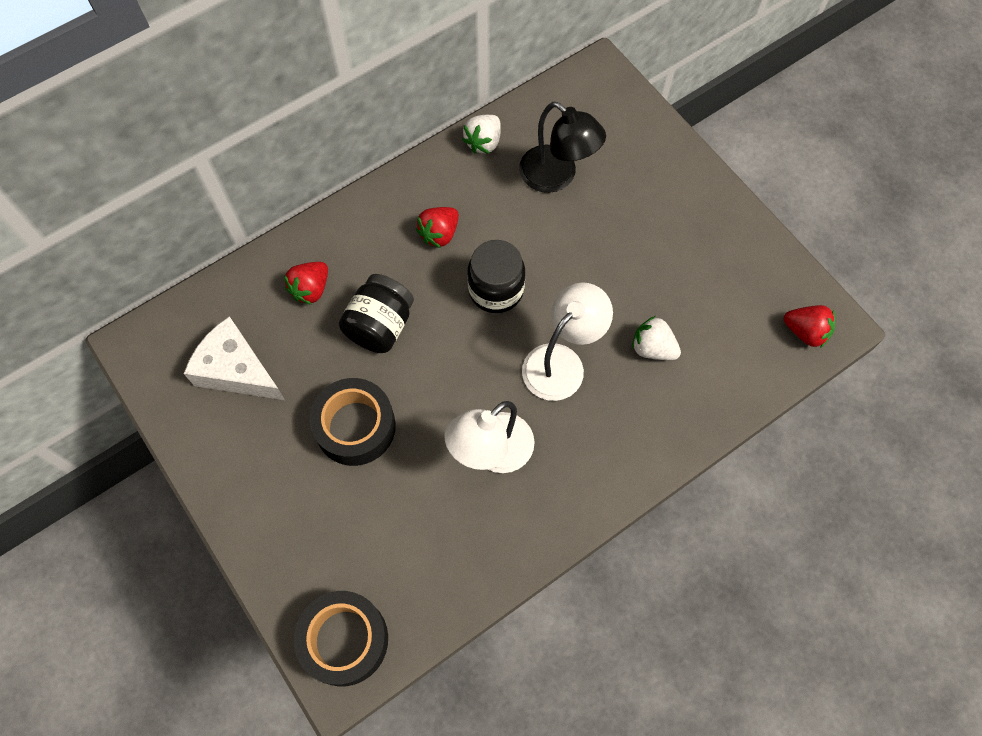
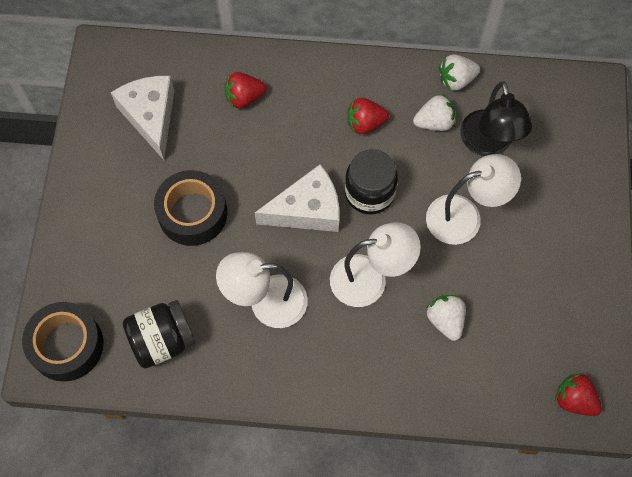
camera: 40 degrees right, 0 degrees up
black jar [339,274,414,353] -> black jar moved to [123,300,196,368]
red strawberry [784,305,835,348] -> red strawberry turned 150 degrees clockwise [555,373,602,416]
none -> white cheese [255,164,339,232]
none -> white strawberry [413,94,456,131]
none -> white lamp [426,154,521,245]

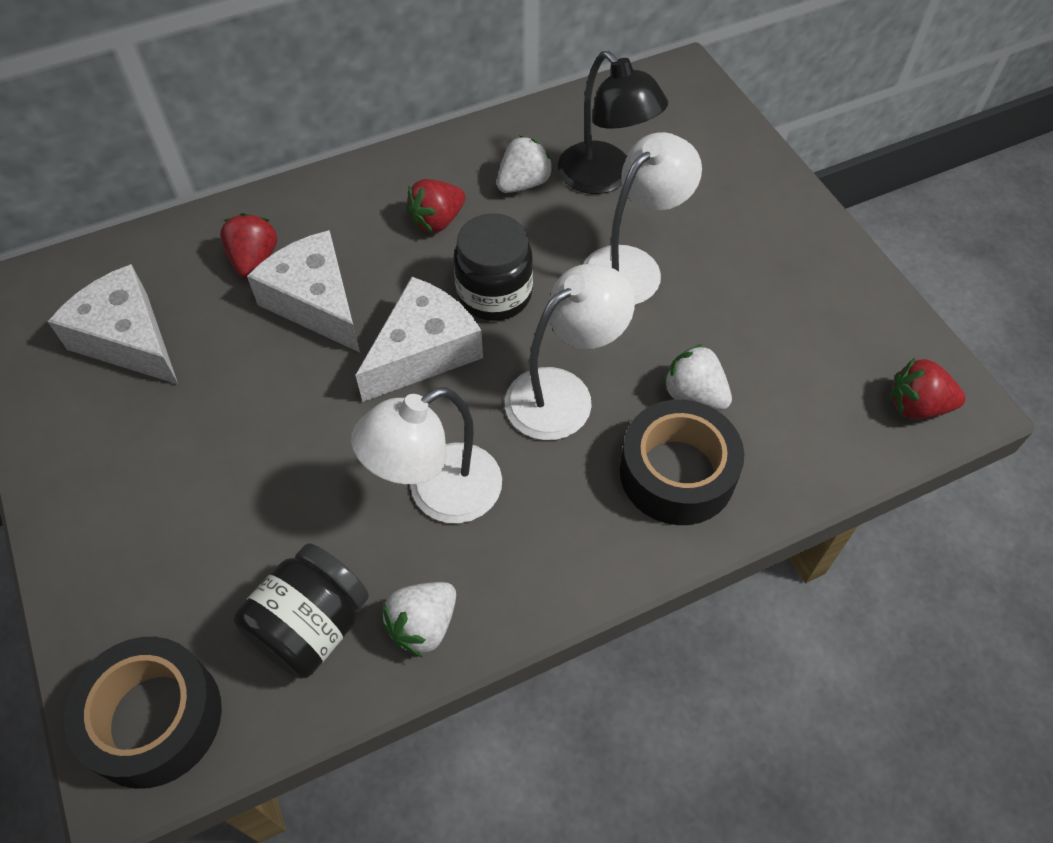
camera: 30 degrees left, 10 degrees down
black tape [154,170,227,246] -> black tape moved to [620,400,744,525]
red strawberry [225,72,266,109] -> red strawberry turned 135 degrees clockwise [220,213,277,278]
white strawberry [439,54,480,91] -> white strawberry moved to [381,582,456,658]
none -> white cheese [247,230,360,352]

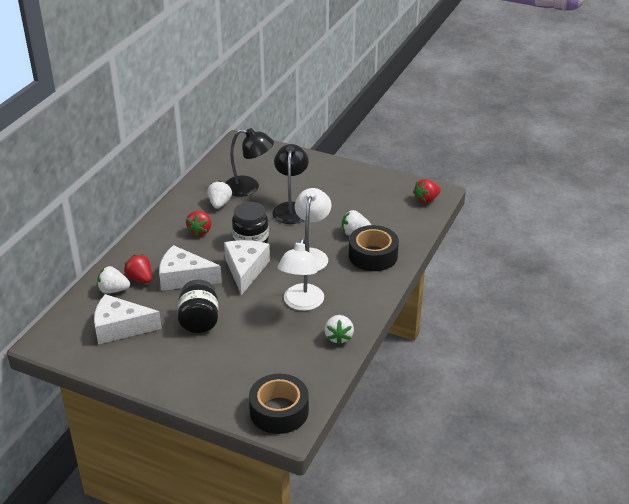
camera: 40 degrees left, 20 degrees down
black jar [234,543,369,679] -> black jar moved to [178,280,218,333]
white lamp [584,132,702,305] -> black lamp [272,144,309,224]
none -> white strawberry [97,266,130,294]

